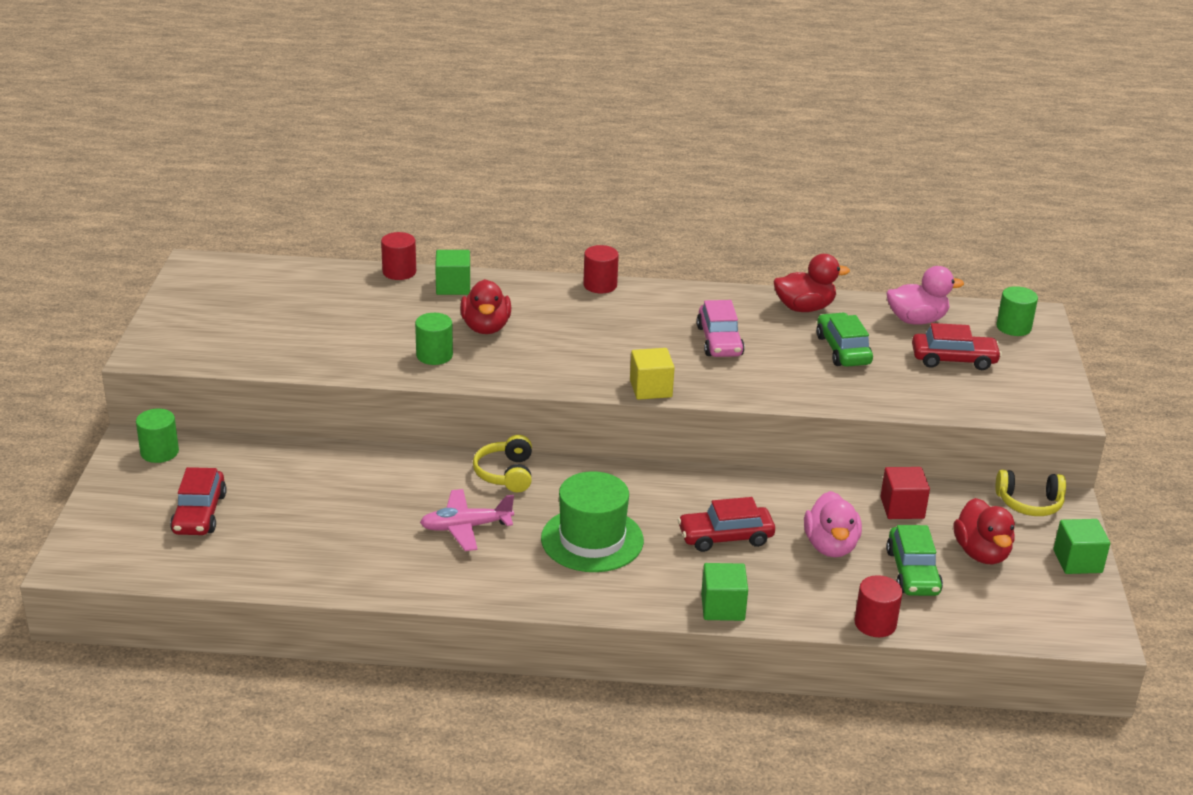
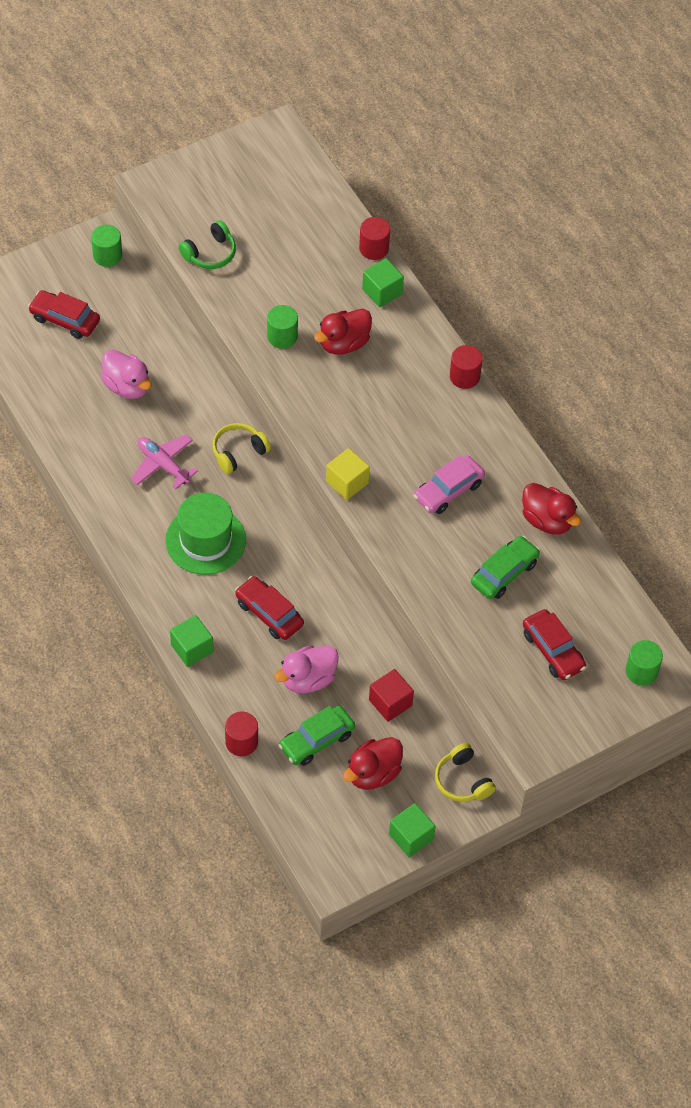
camera: 55 degrees right, 25 degrees up
red car [170,467,227,535] -> red car turned 60 degrees clockwise [28,290,100,339]
pink duck [886,266,964,325] -> pink duck moved to [101,349,152,399]
none -> green headphones [178,220,236,269]

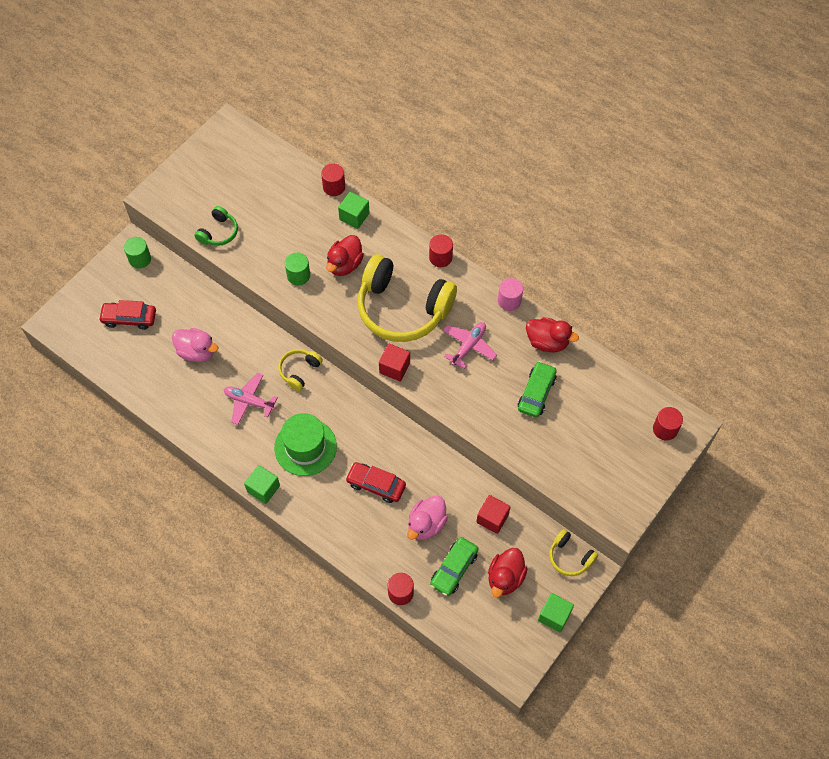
camera: 20 degrees left, 5 degrees up
green cube [170,615,213,667] -> green cube moved to [244,465,280,504]
yellow cube [326,448,370,500] -> red cube [379,344,410,382]
pink car [414,455,485,514] -> pink plane [443,322,497,369]
red car [523,609,586,680] -> none
green cylinder [626,640,663,686] -> red cylinder [653,407,683,440]
none -> yellow headphones [357,254,457,342]
none -> pink cylinder [498,278,523,311]

